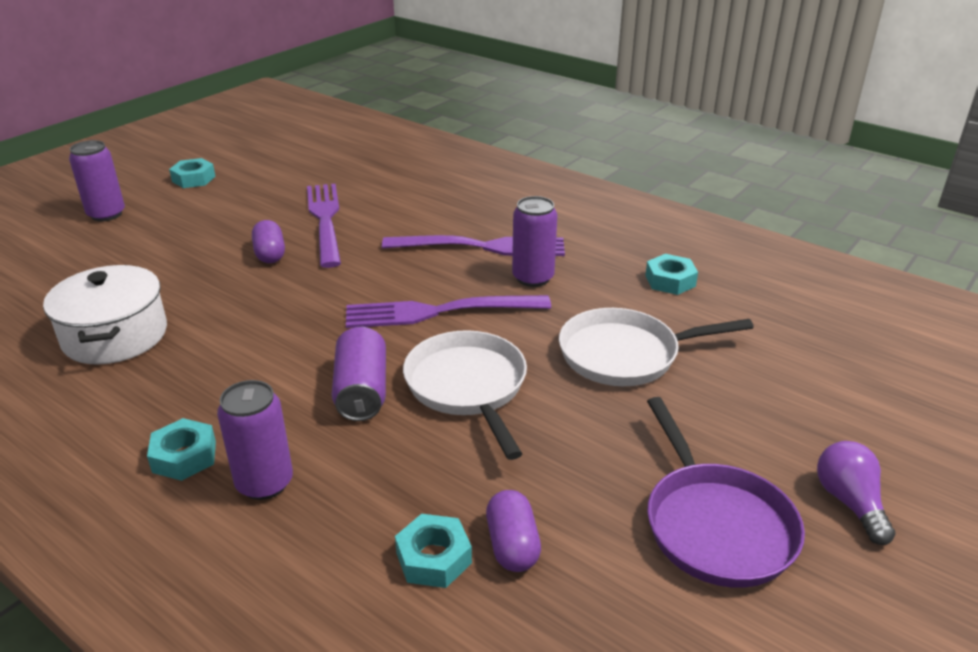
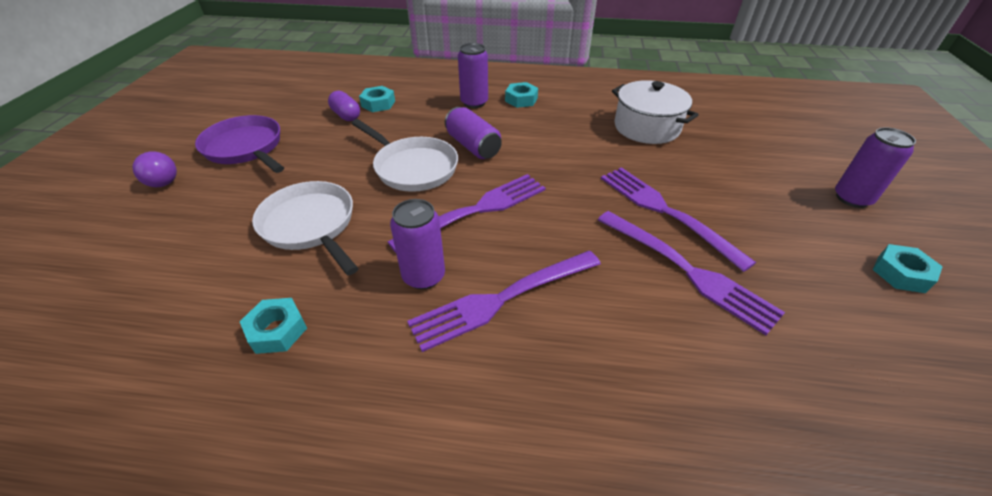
camera: 150 degrees right, 10 degrees up
purple capsule [252,220,285,263] -> purple fork [601,167,756,272]
white pan [559,308,754,386] -> white pan turned 90 degrees counterclockwise [252,181,359,275]

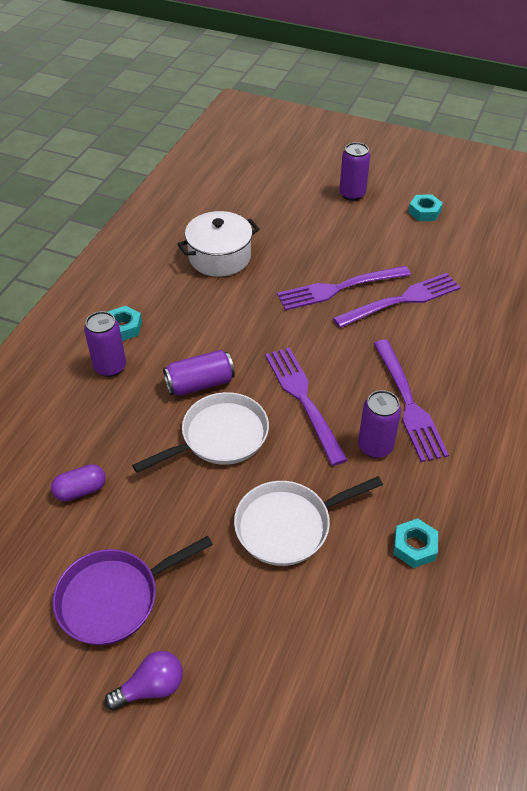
camera: 75 degrees left, 5 degrees up
turquoise nut [359,86,395,112] -> none

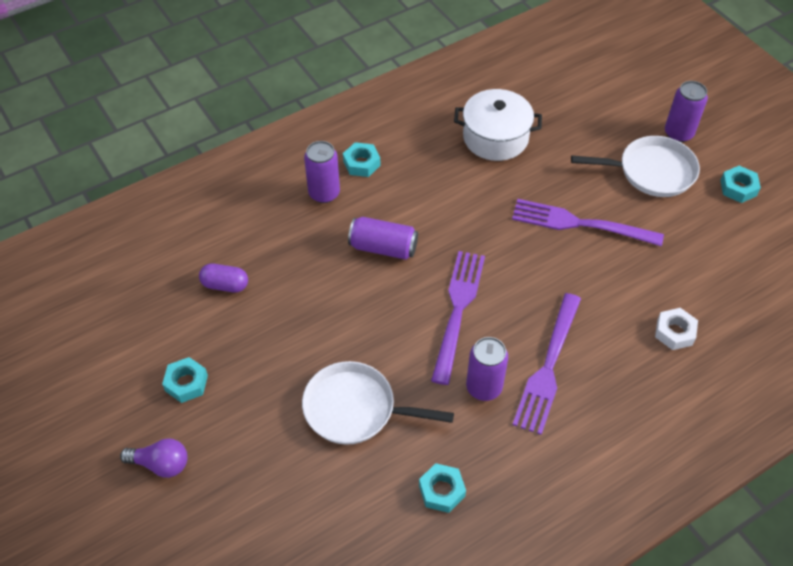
camera: 35 degrees right, 5 degrees up
purple pan [53,536,213,645] -> turquoise nut [162,357,208,403]
white pan [132,392,269,473] -> white pan moved to [571,136,700,197]
purple fork [333,273,461,328] -> none
none -> white nut [655,308,698,350]

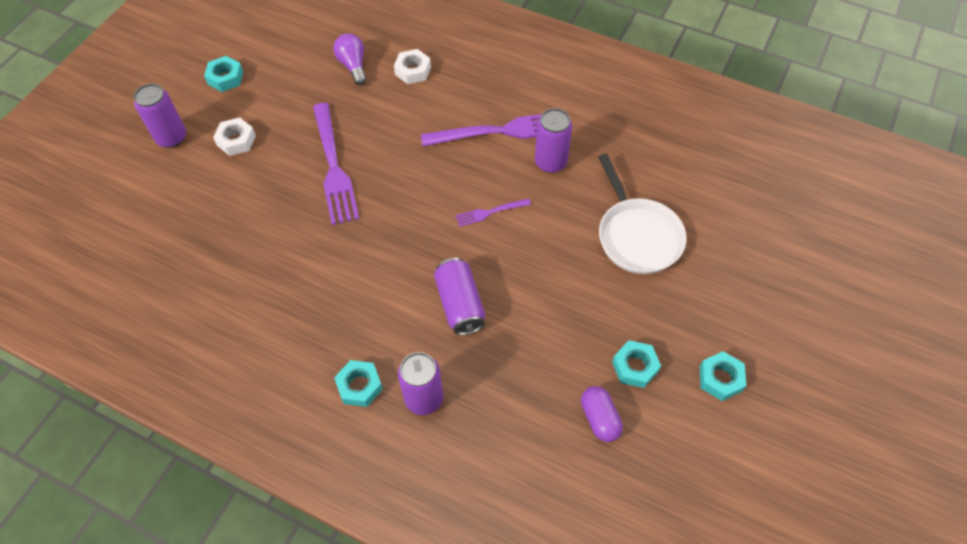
camera: 120 degrees left, 5 degrees up
purple light bulb [120,438,188,478] -> purple light bulb moved to [333,33,366,85]
turquoise nut [419,463,466,513] -> turquoise nut moved to [612,340,661,388]
purple fork [431,251,485,385] -> purple fork [455,198,531,227], size x0.49
white pot [454,89,542,161] -> none
white pan [571,136,700,197] -> white nut [213,117,256,156]

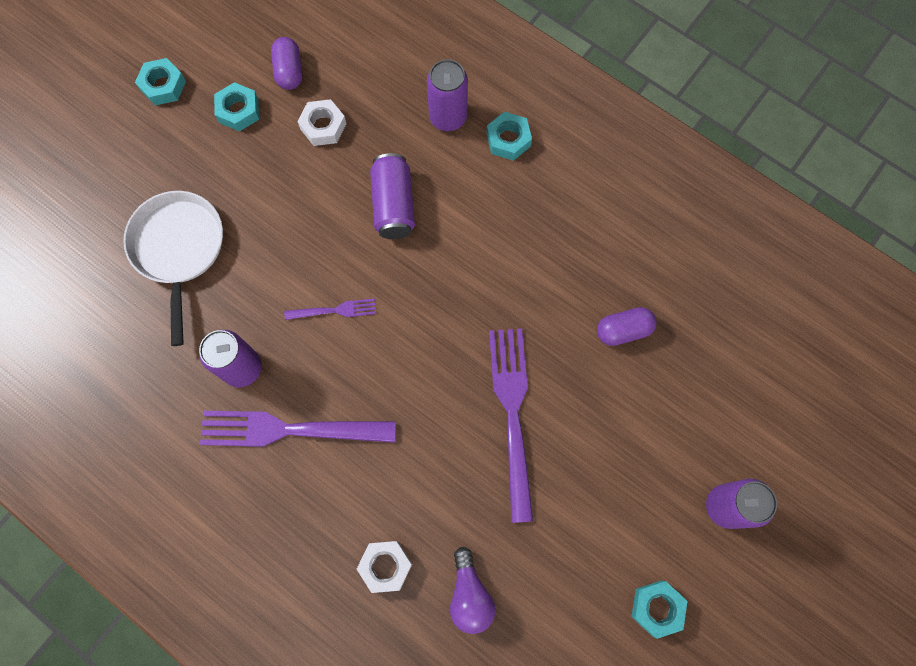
camera: 170 degrees left, 15 degrees up
white nut [213,117,256,156] -> white nut moved to [297,99,346,146]
none -> purple capsule [597,307,657,346]

